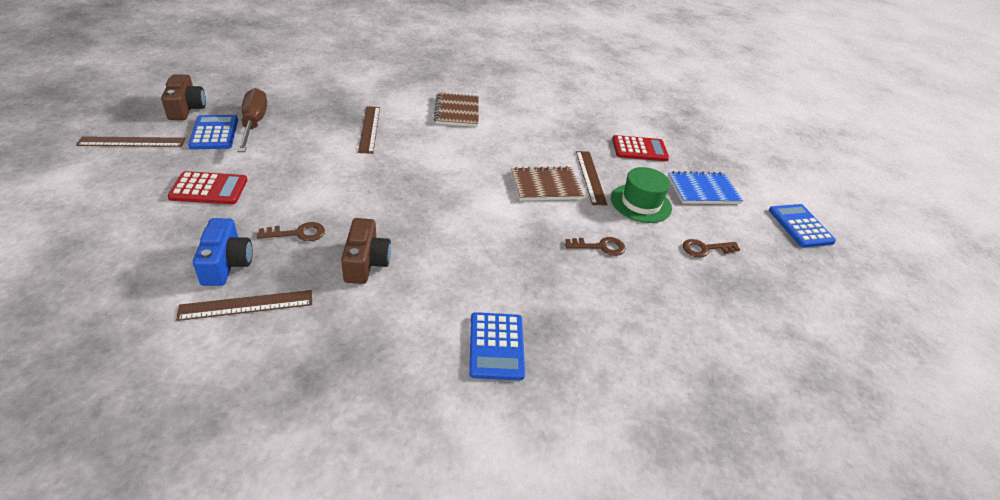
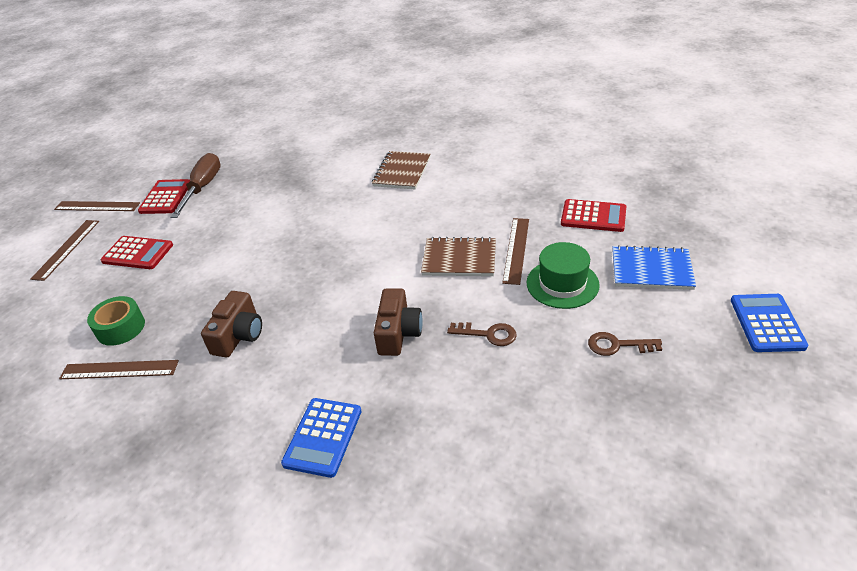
camera: 25 degrees right, 0 degrees up
brown camera [161,75,206,120] -> brown camera moved to [374,288,423,356]
blue calculator [188,115,238,150] -> red calculator [138,179,190,214]
blue camera [193,218,253,286] -> green tape [87,296,145,346]
brown key [257,222,325,241] -> none
brown ruler [358,106,380,154] -> brown ruler moved to [30,220,99,281]

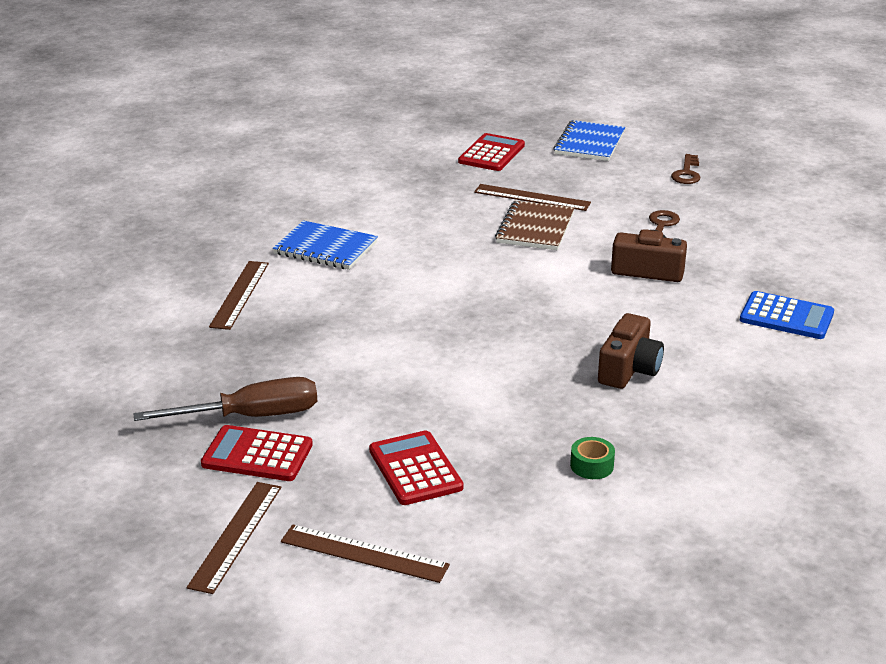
camera: 85 degrees left, 10 degrees down
brown ruler [59,360,179,379] -> brown ruler moved to [209,261,269,330]
green tape [87,296,145,346] -> green tape [570,437,615,479], size x0.64
red calculator [101,236,173,269] -> red calculator turned 45 degrees counterclockwise [369,430,463,505]
brown screwdriver [170,153,221,218] -> brown screwdriver turned 150 degrees clockwise [133,377,317,421]
brown camera [201,291,262,357] -> brown camera turned 90 degrees clockwise [598,313,664,389]
brown notebook [372,151,430,189] -> blue notebook [273,220,378,270]
green hat [527,242,600,309] -> none
blue calculator [731,294,808,352] -> none

